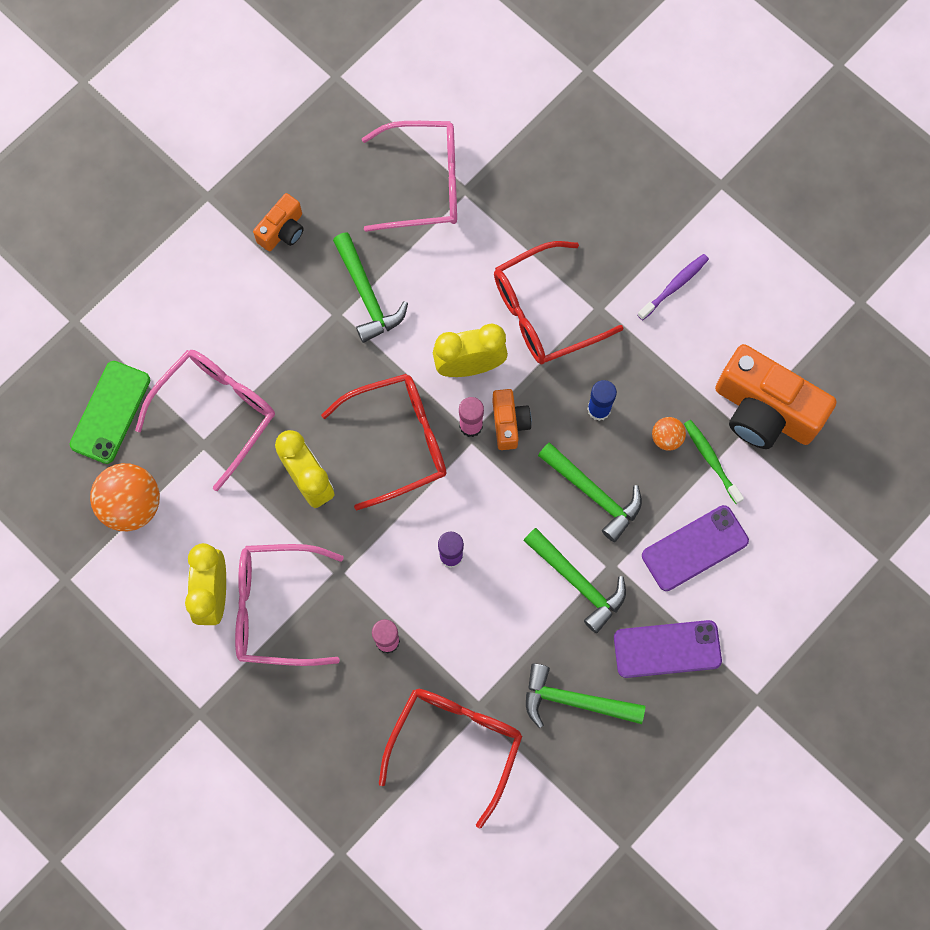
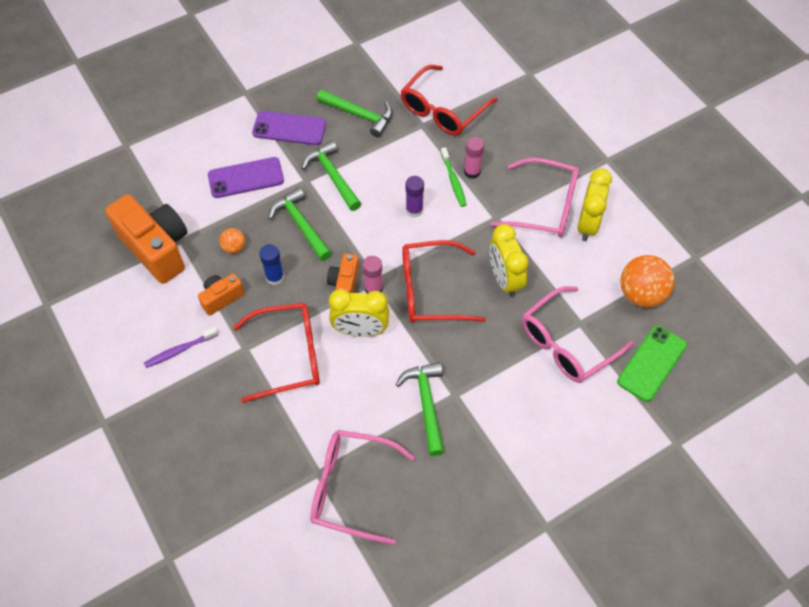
camera: 165 degrees left, 15 degrees down
orange camera [253,193,304,251] -> orange camera moved to [198,273,244,316]
green toothbrush [684,420,744,504] -> green toothbrush moved to [441,147,466,207]

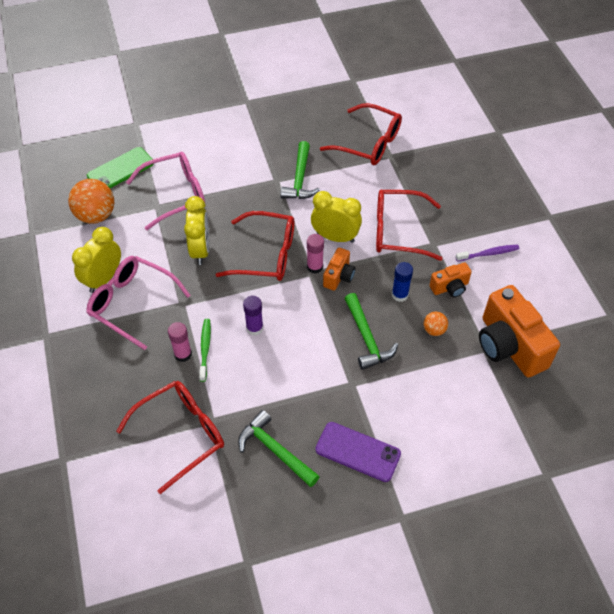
camera: 165 degrees left, 5 degrees down
purple phone [208,157,284,198] -> none
green hammer [302,140,361,211] -> none
pink glasses [310,430,416,545] -> red glasses [320,103,402,165]

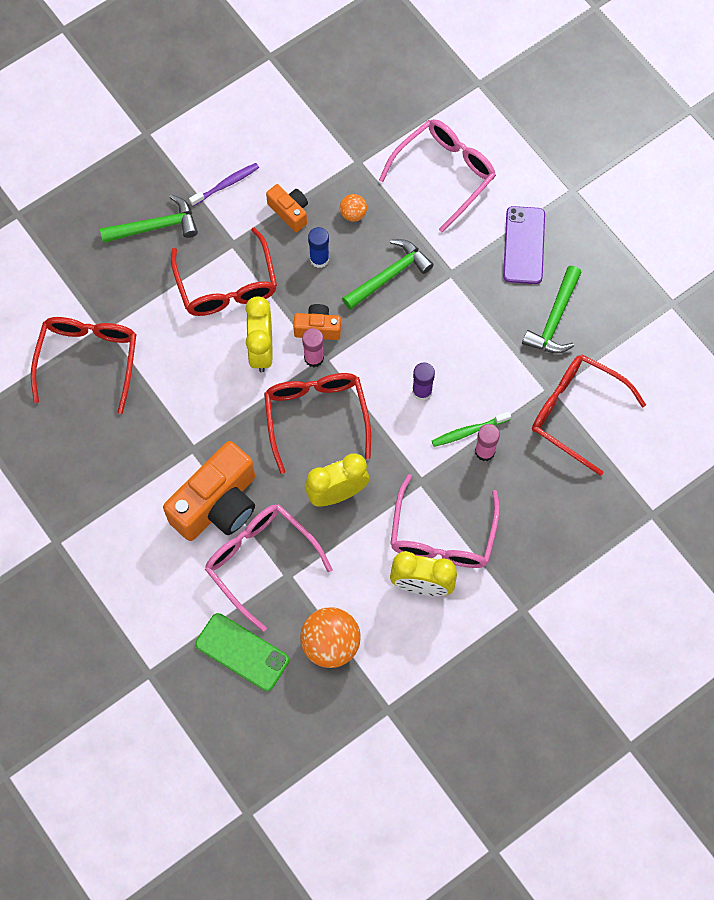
camera: 110 degrees left, 15 degrees up
green hammer [280,141,320,199] -> green hammer moved to [100,194,198,243]
purple toothbrush [456,245,519,262] -> purple toothbrush turned 90 degrees clockwise [189,163,259,206]
orange camera [479,285,560,378] -> orange camera moved to [163,441,255,541]
none -> pink glasses [379,119,496,233]

